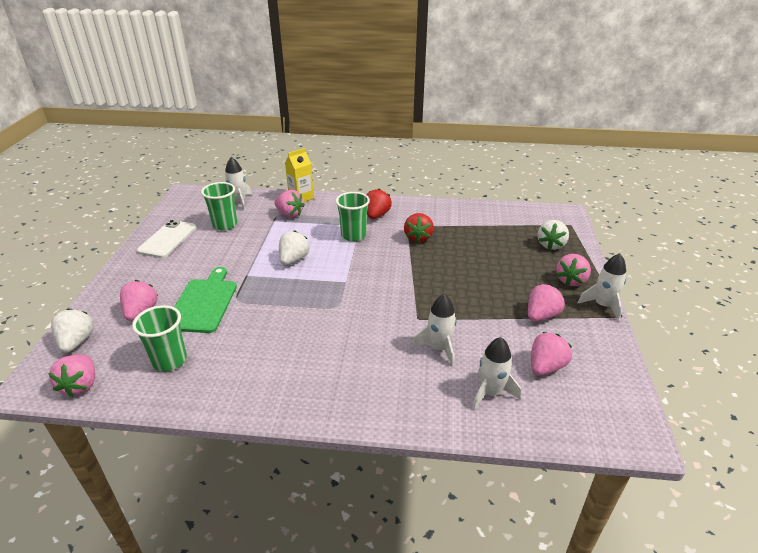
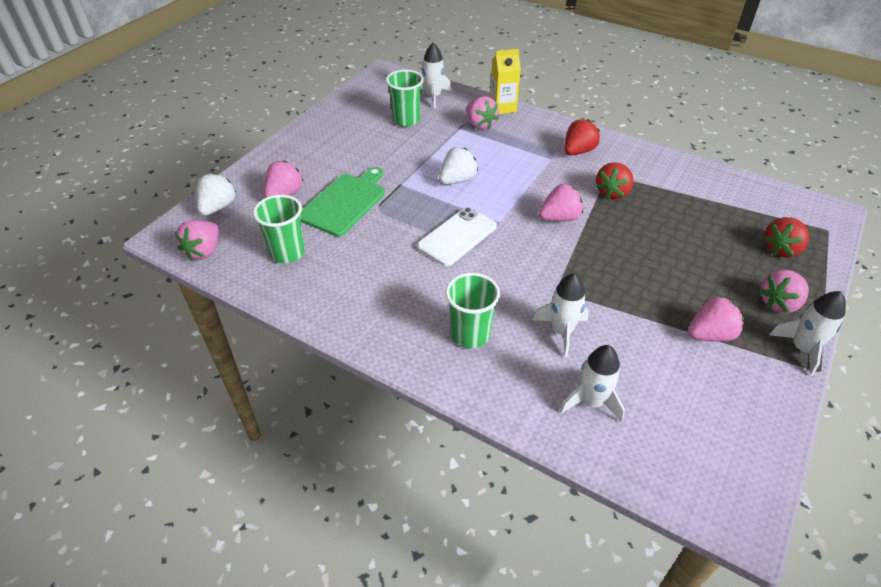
camera: 25 degrees right, 10 degrees up
white phone [137,220,197,258] -> white phone moved to [417,207,497,266]
green cup [335,192,370,242] -> green cup moved to [445,273,500,348]
pink strawberry [531,332,572,375] -> pink strawberry moved to [539,184,583,222]
white strawberry [537,220,569,250] -> red strawberry [763,217,809,258]

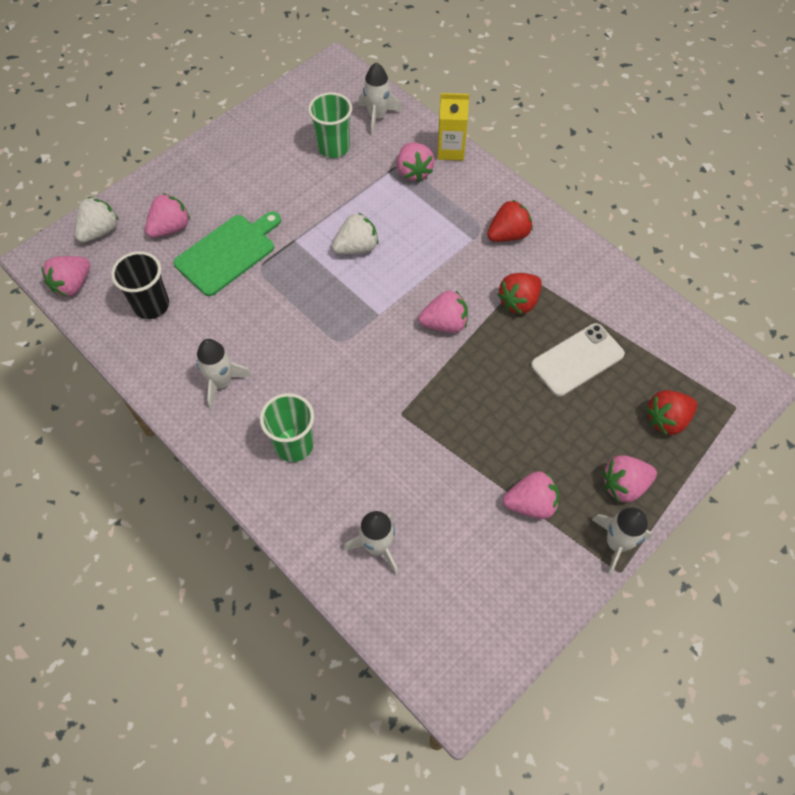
camera: 15 degrees right, 15 degrees up
green cup [253,195,305,263] -> black cup [111,251,169,319]
white phone [417,207,497,266] -> white phone moved to [531,323,625,397]
white rocket [533,273,589,357] -> white rocket moved to [196,339,253,410]

